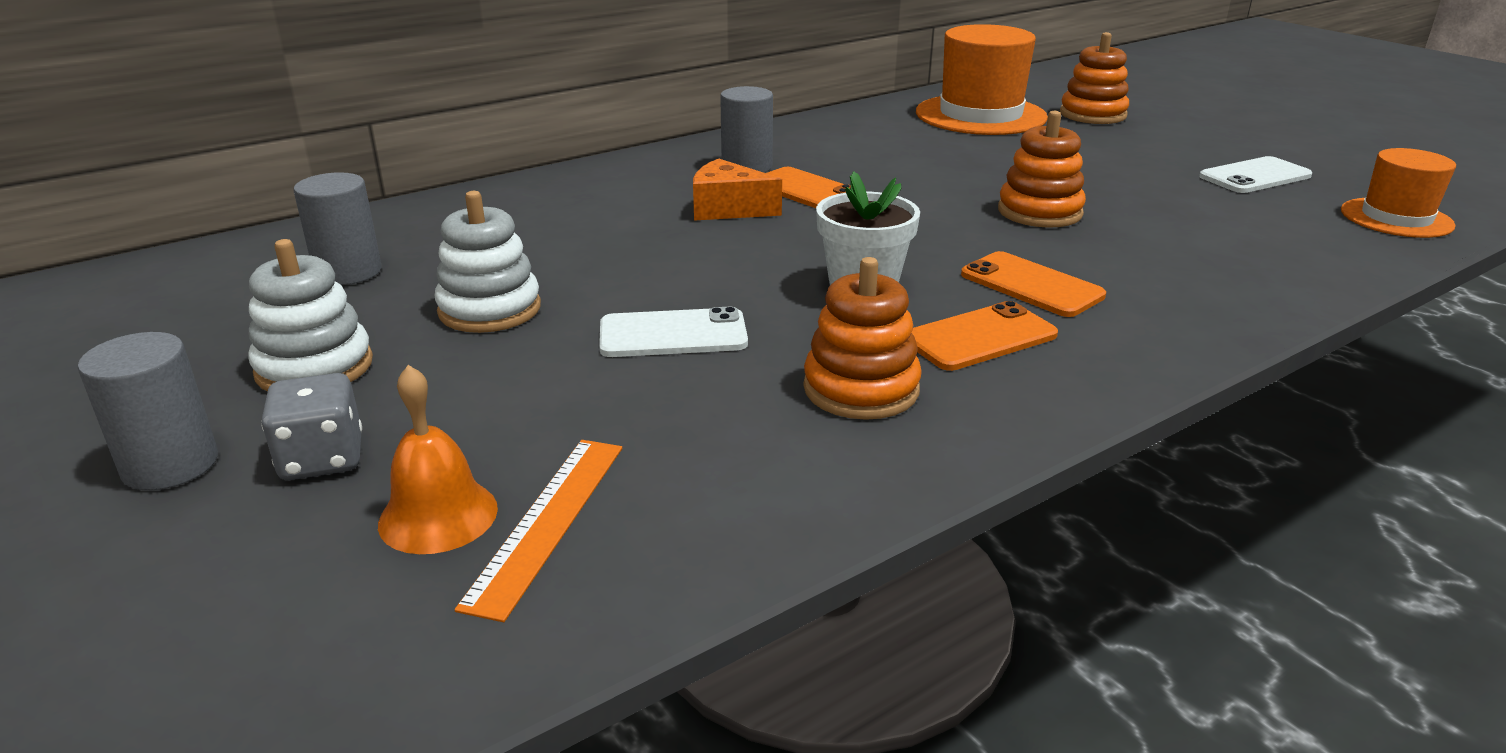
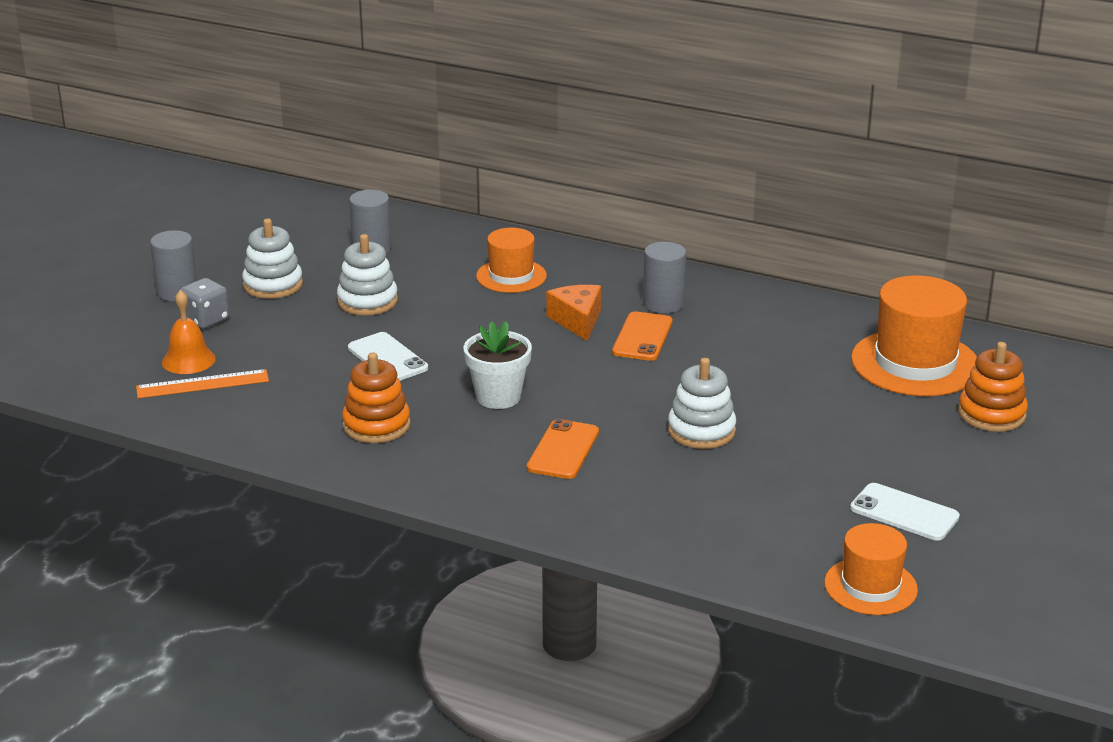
camera: 60 degrees right, 0 degrees up
orange phone [912,301,1058,371] -> none
orange stacking toy [998,111,1086,228] -> white stacking toy [668,358,736,449]
none -> orange hat [476,228,547,293]

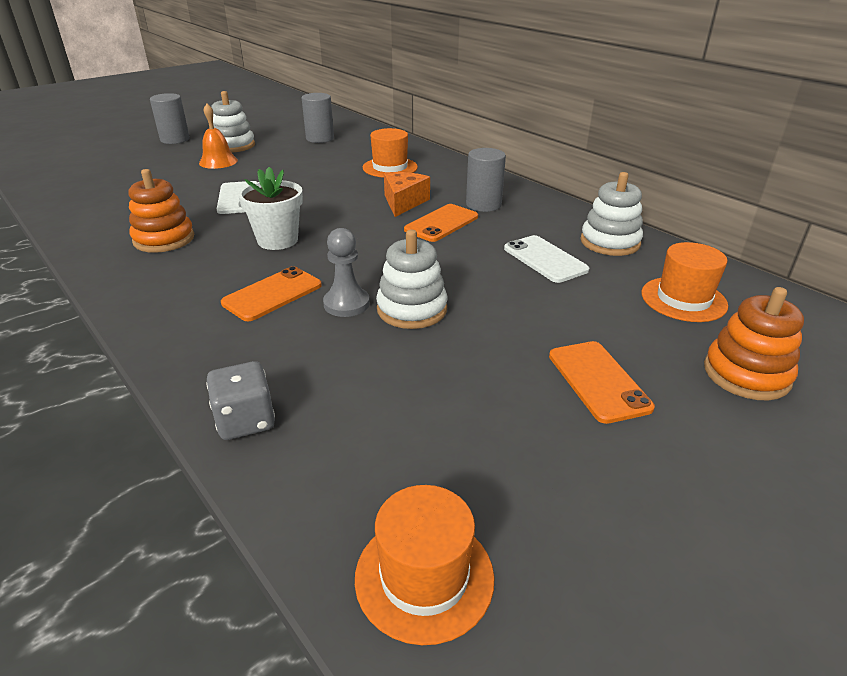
camera: 25 degrees right, 5 degrees up
orange ruler [136,369,269,398] -> none
orange bell [162,290,216,374] -> orange bell moved to [199,104,238,169]
grey dice [179,278,230,329] -> grey dice moved to [206,361,275,440]
white stacking toy [337,234,398,316] -> white stacking toy moved to [580,172,643,256]
white phone [850,483,960,540] -> white phone moved to [504,235,589,283]
orange hat [851,275,977,396] -> orange hat [641,242,728,322], size x0.60
none -> grey pawn [323,228,370,317]
none -> orange phone [549,341,655,424]

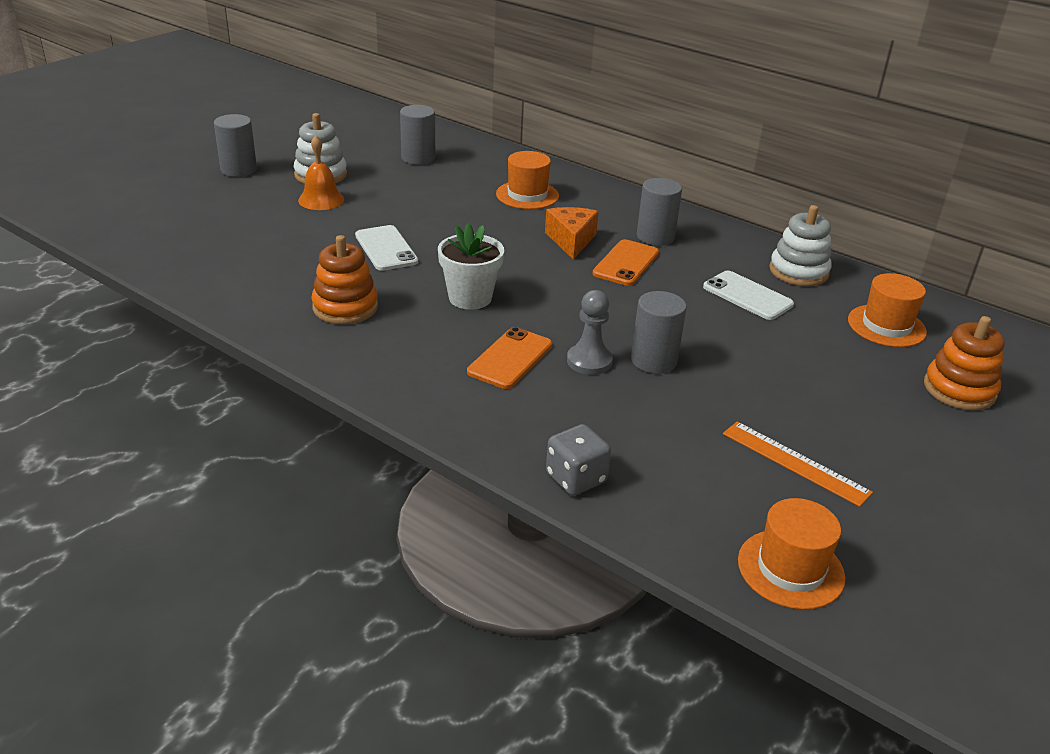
camera: 15 degrees left, 0 degrees up
white stacking toy [376,229,448,329] -> grey cylinder [631,291,687,374]
orange phone [549,341,655,424] -> none
none -> orange ruler [723,422,873,507]

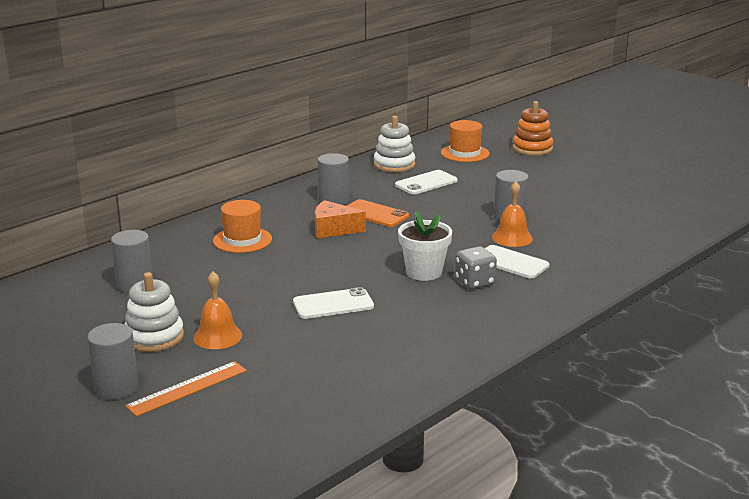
camera: 80 degrees left, 10 degrees down
orange stacking toy [311,235,378,324] -> none
orange phone [467,327,552,389] -> white phone [485,245,549,278]
grey dice [546,424,611,496] -> grey dice moved to [455,246,497,289]
grey pawn [567,290,613,375] -> orange bell [492,181,533,247]
orange ruler [723,422,873,507] -> orange ruler moved to [125,361,247,417]
orange hat [738,498,845,610] -> none

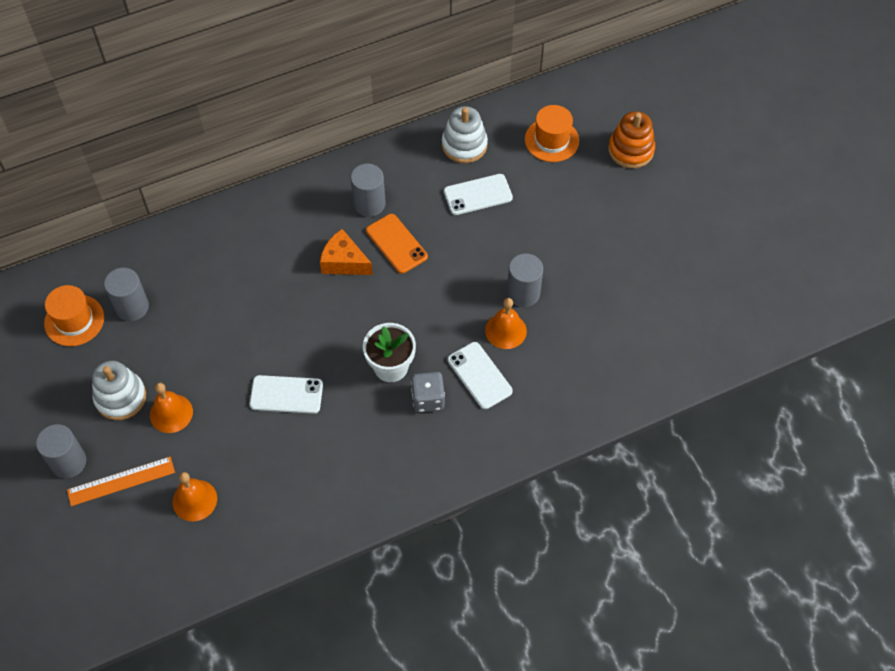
camera: 20 degrees right, 35 degrees up
orange hat [213,200,272,253] -> orange hat moved to [44,285,104,346]
none -> orange bell [173,472,217,521]

